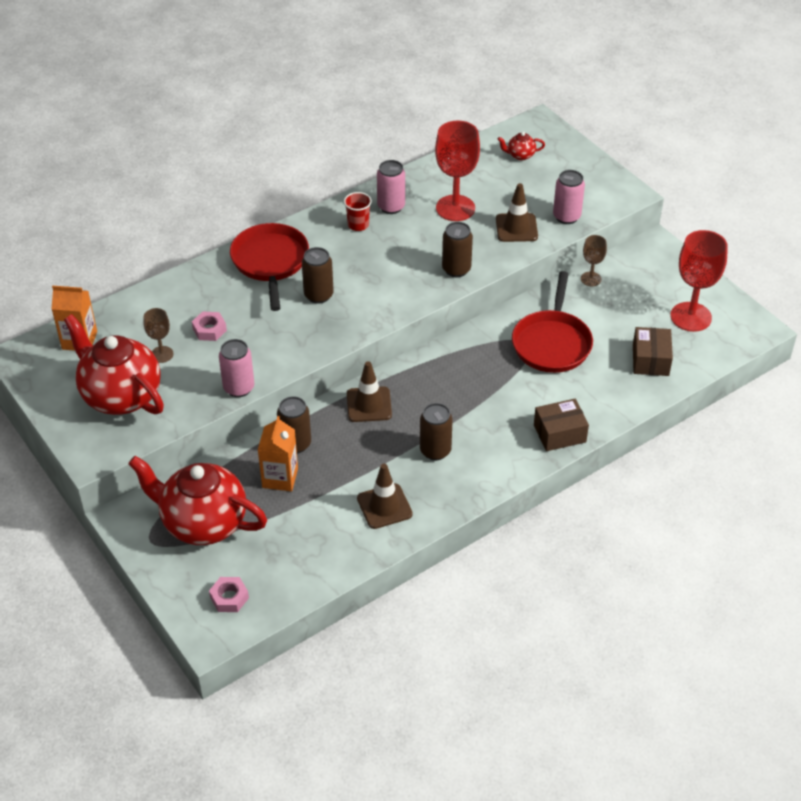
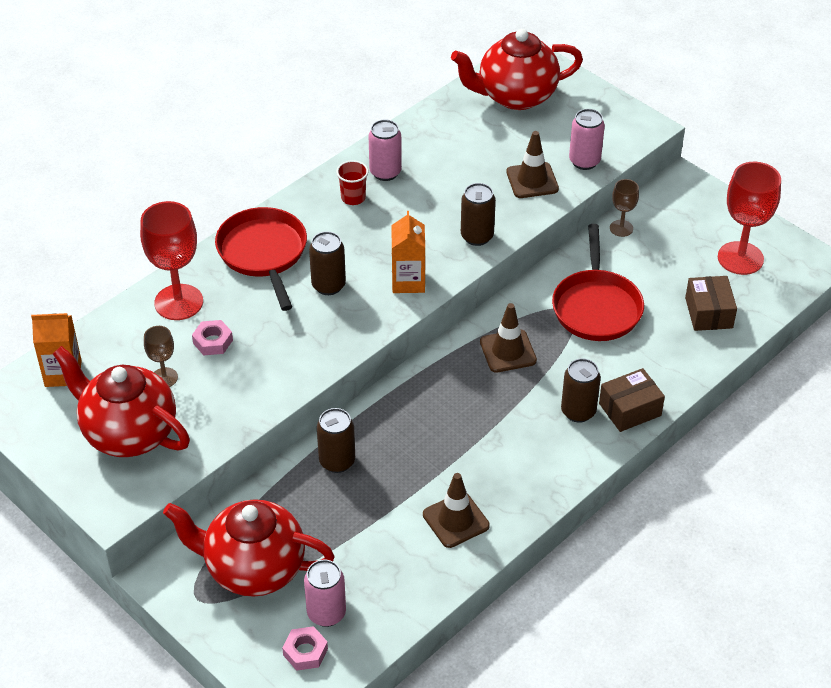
camera: 10 degrees left, 0 degrees up
pink can [219,339,254,397] -> pink can moved to [304,560,346,627]
orange carton [258,416,298,491] -> orange carton moved to [391,211,425,293]
brown traffic cone [347,361,392,422] -> brown traffic cone moved to [480,303,537,373]
brown can [420,403,453,460] -> brown can moved to [561,358,601,423]
red goblet [435,121,480,221] -> red goblet moved to [140,201,203,320]
red teapot [498,132,545,160] -> red teapot [451,29,583,110], size x2.48

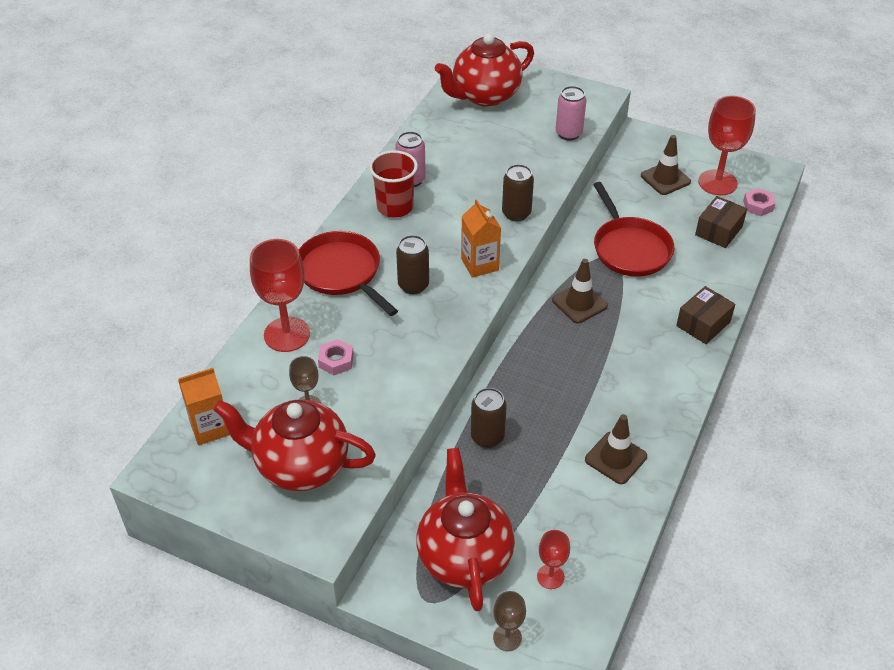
camera: 20 degrees left, 0 degrees up
red teapot [163,499,335,597] -> red teapot turned 90 degrees clockwise [416,448,515,611]
pink nut [282,626,328,671] -> pink nut moved to [743,188,776,216]
pink can [304,560,346,627] -> red goblet [537,530,570,589]
red cup [336,160,369,205] -> red cup [369,150,418,218], size x1.64
brown traffic cone [506,131,559,198] -> brown traffic cone moved to [641,135,691,195]
brown can [561,358,601,423] -> none
brown goblet [610,179,639,237] -> brown goblet moved to [493,591,526,651]
brown box [685,276,737,331] -> brown box turned 60 degrees clockwise [695,196,747,248]

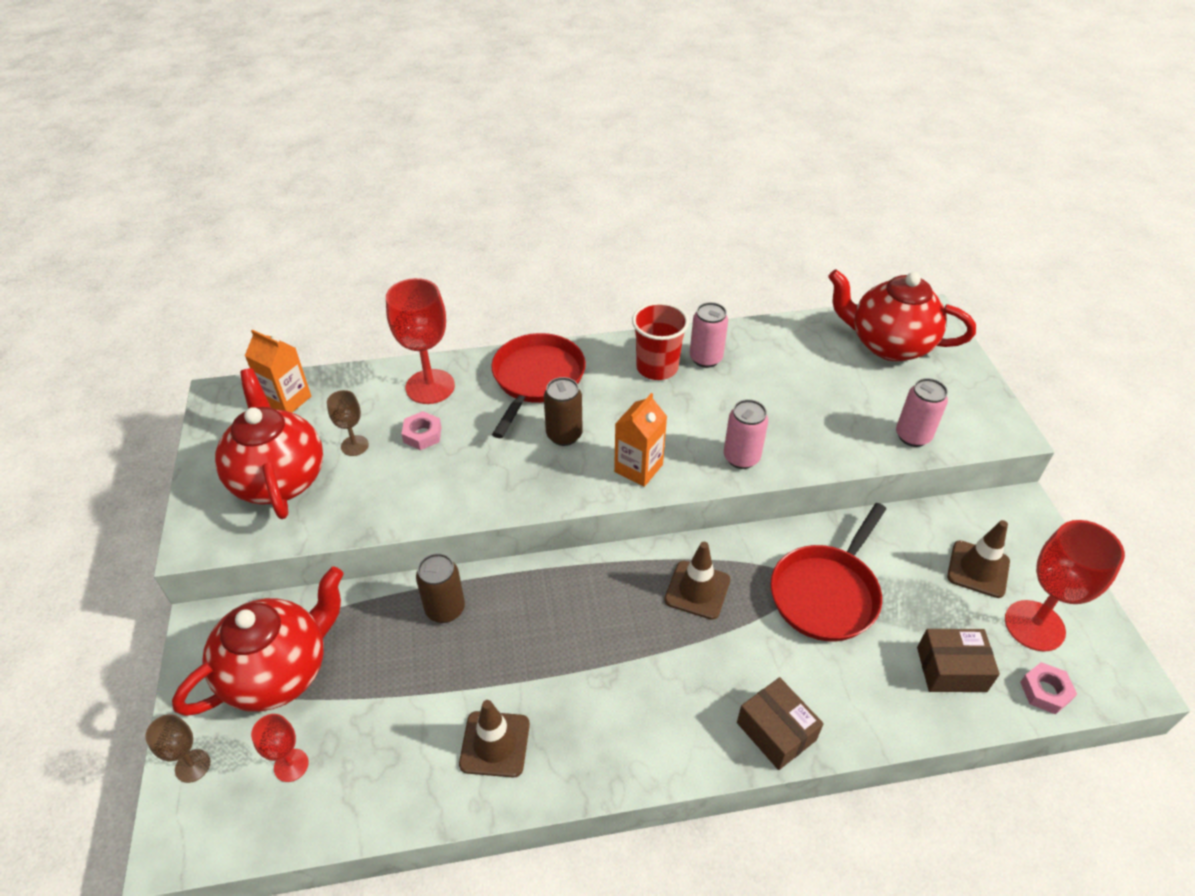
camera: 55 degrees right, 0 degrees up
brown can [502,164,534,221] -> pink can [724,399,768,469]
brown box [676,286,735,344] -> brown box turned 45 degrees clockwise [737,677,824,770]

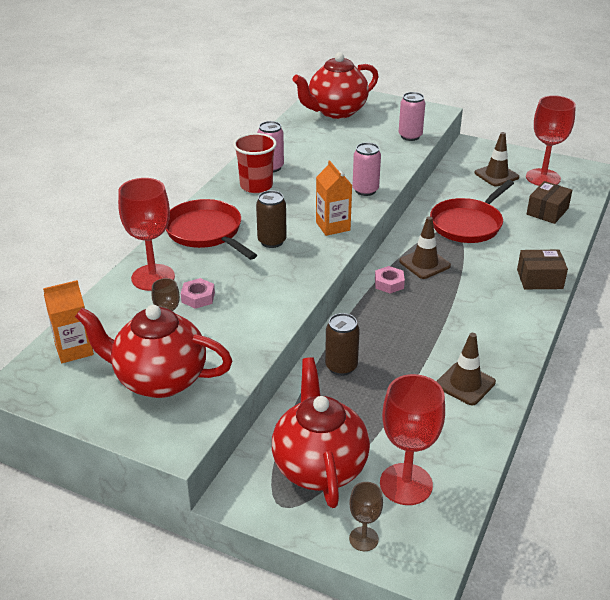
camera: 55 degrees left, 10 degrees down
red goblet [251,714,309,782] -> red goblet [380,374,445,505], size x1.91
red pan [771,503,886,642] -> red pan turned 60 degrees clockwise [430,180,514,243]
pink nut [1020,662,1077,714] -> pink nut moved to [375,266,405,294]

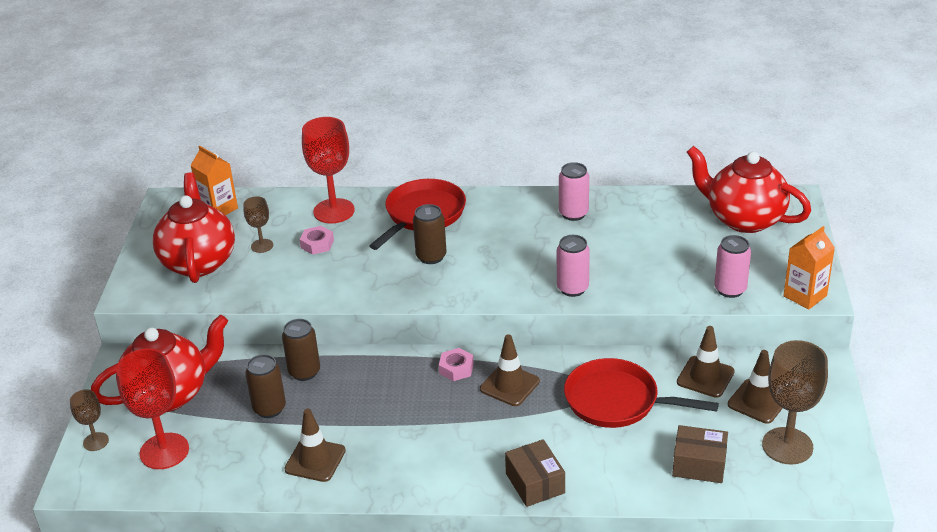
camera: 70 degrees right, 0 degrees up
red cup [233,133,277,193] -> none
orange carton [316,160,352,236] -> orange carton moved to [783,226,835,310]
red goblet [526,95,576,186] -> brown goblet [762,340,828,465]
none -> brown can [245,354,286,418]
none -> brown traffic cone [677,326,735,398]

